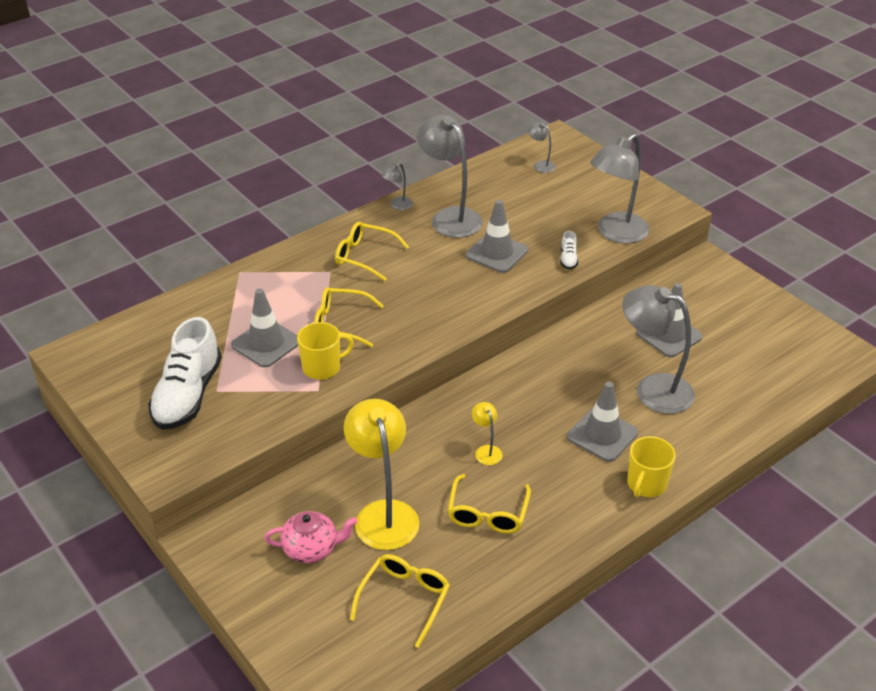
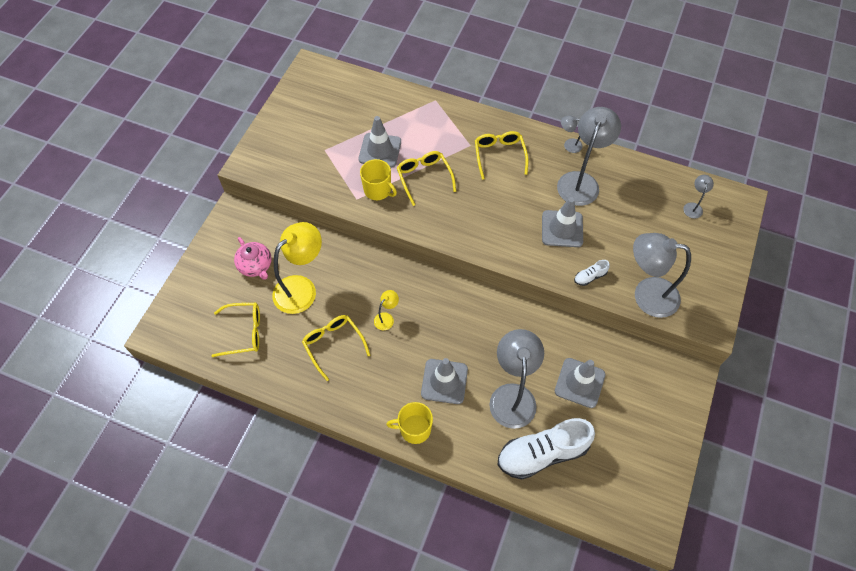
camera: 60 degrees right, 20 degrees up
white shoe [148,317,222,430] -> white shoe moved to [497,418,595,479]
yellow glasses [448,474,531,534] -> yellow glasses turned 75 degrees clockwise [302,315,370,381]

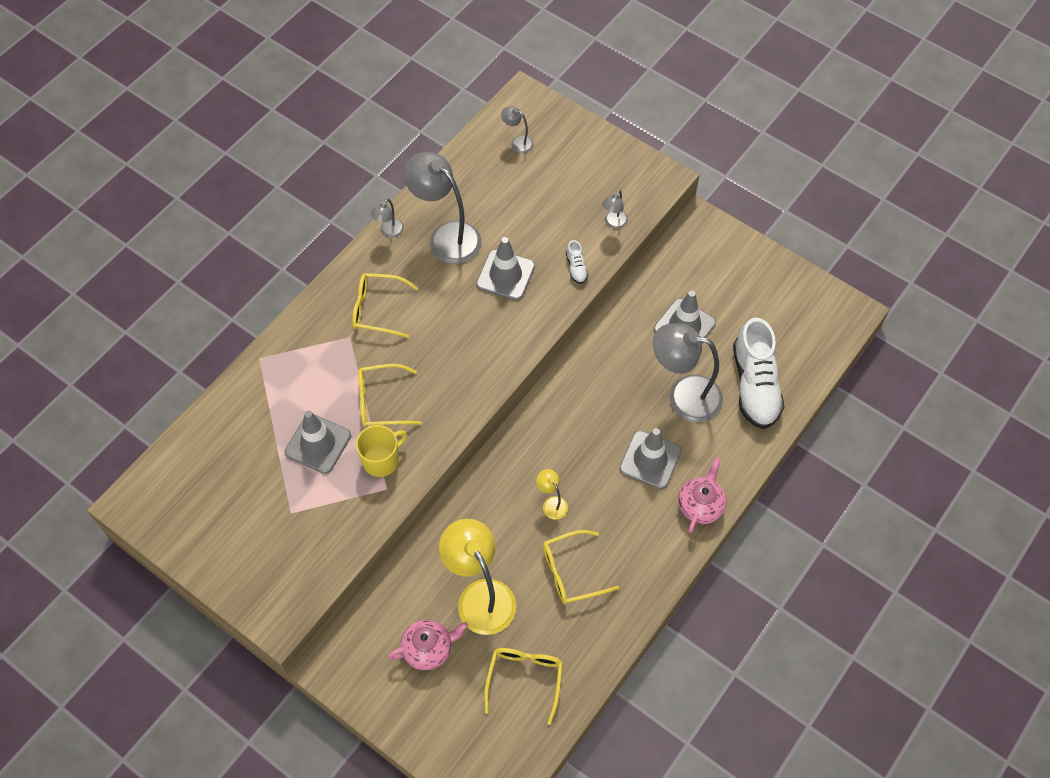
camera: 75 degrees left, 0 degrees up
yellow mug [386,402,433,444] -> pink teapot [678,458,726,533]
grey lamp [633,233,691,318] -> grey lamp [602,190,628,229], size x0.45

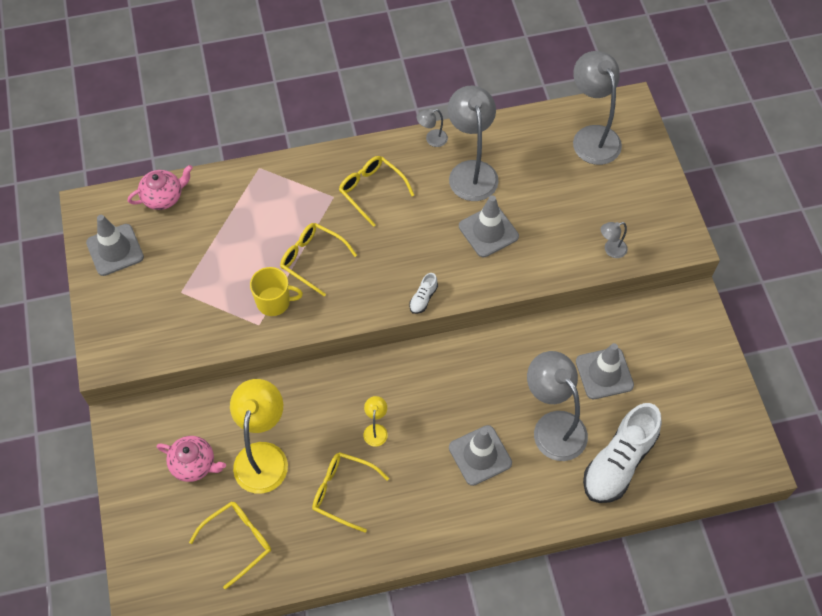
camera: 40 degrees right, 0 degrees up
grey traffic cone [285,411,351,474] -> grey traffic cone moved to [86,215,144,276]
grey lamp [501,106,533,153] -> grey lamp [573,51,622,165], size x2.22
white shoe [566,240,588,284] -> white shoe moved to [409,273,438,314]
pink teapot [678,458,726,533] -> pink teapot moved to [128,165,193,210]

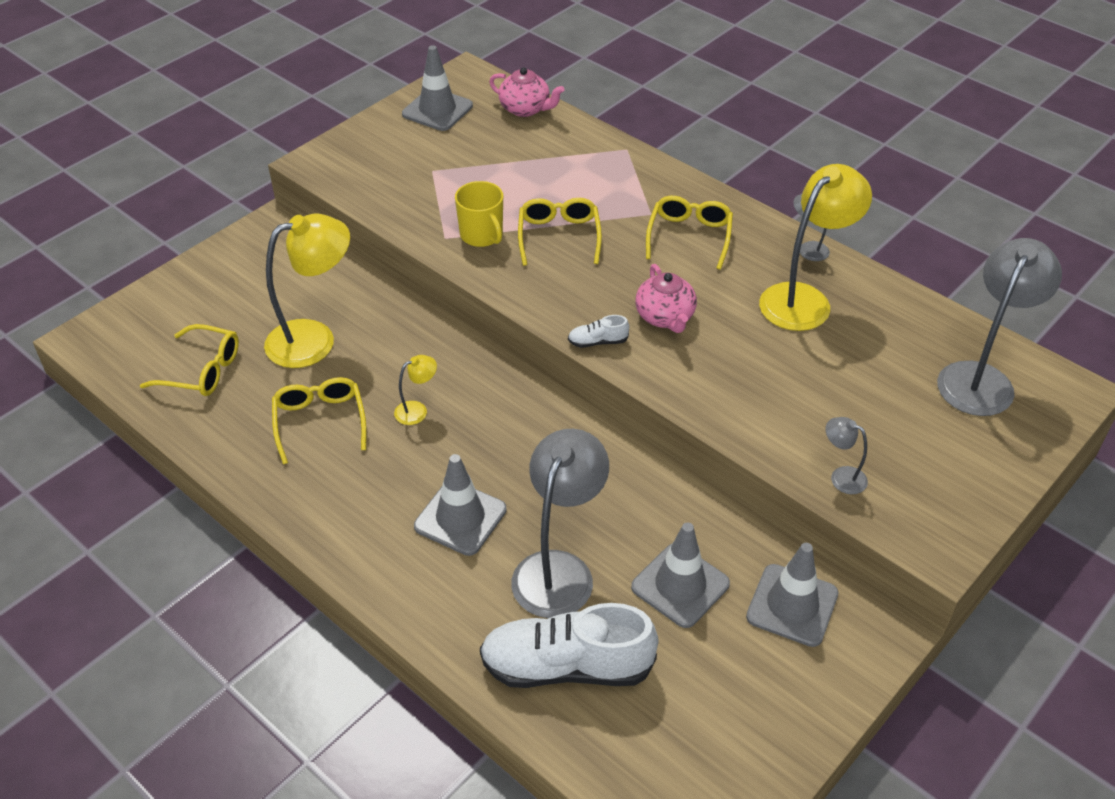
camera: 55 degrees right, 15 degrees down
pink teapot [157,436,226,482] -> pink teapot moved to [635,264,697,333]
grey lamp [448,86,499,201] -> yellow lamp [759,164,872,331]
grey traffic cone [459,195,519,257] -> grey traffic cone moved to [746,543,838,647]

